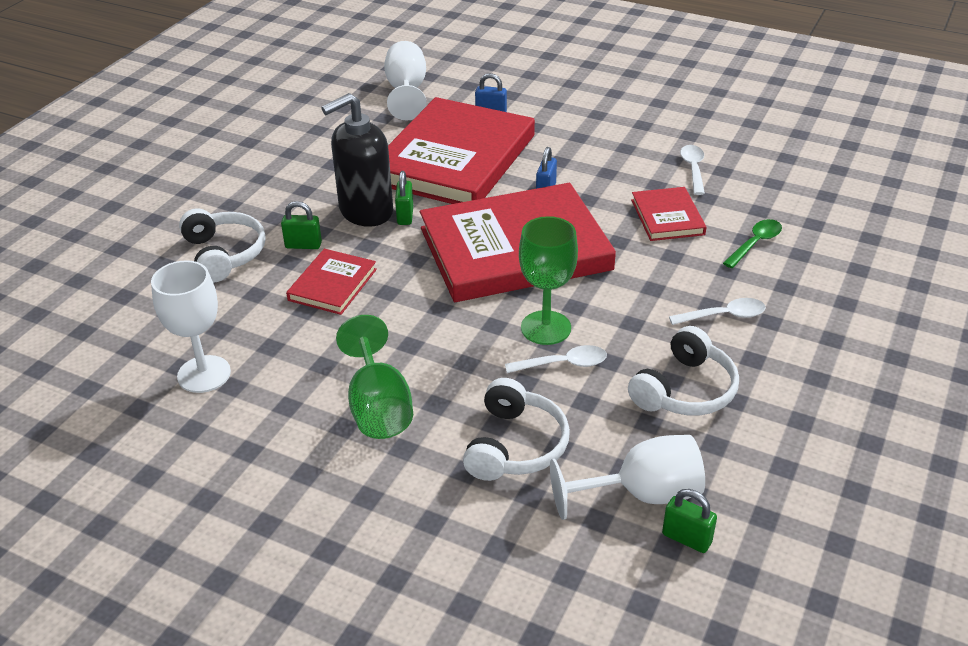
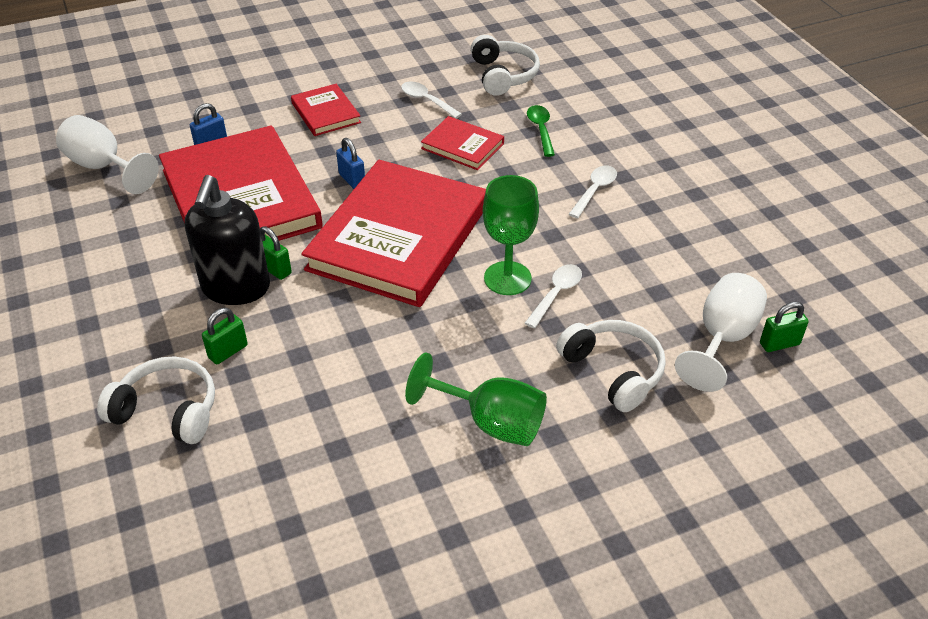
camera: 50 degrees left, 5 degrees up
white goblet [151,260,231,393] -> none
red book [286,249,377,315] -> red book moved to [291,84,361,136]
white headphones [628,326,739,415] -> white headphones moved to [471,35,540,96]

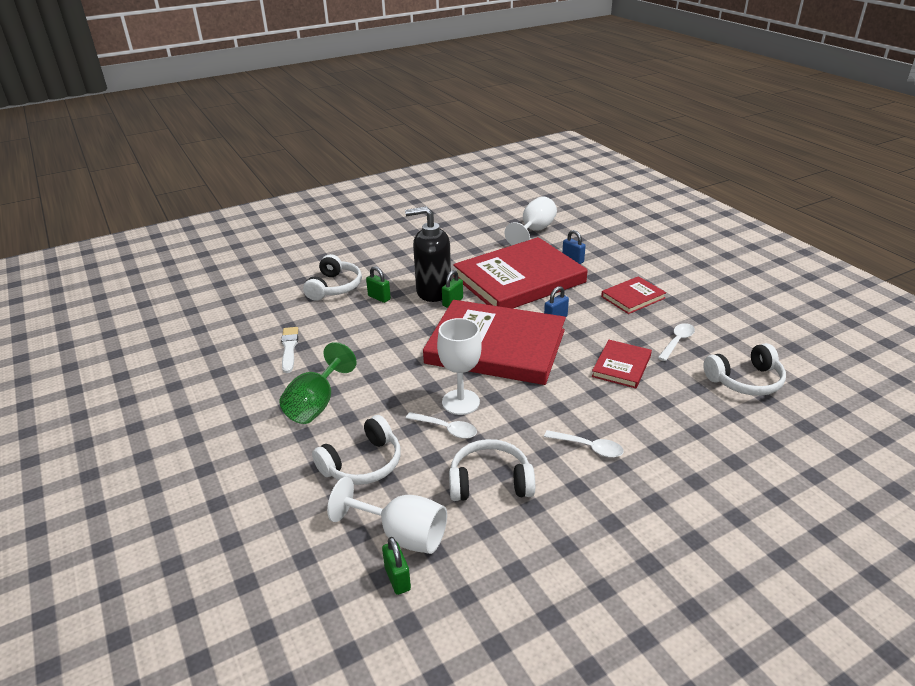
camera: 85 degrees right, 10 degrees down
green goblet [483,175,539,295] -> white goblet [437,318,482,415]
green spoon [527,105,555,157] -> none
none -> white brush [281,327,298,373]
none -> white headphones [449,439,535,501]

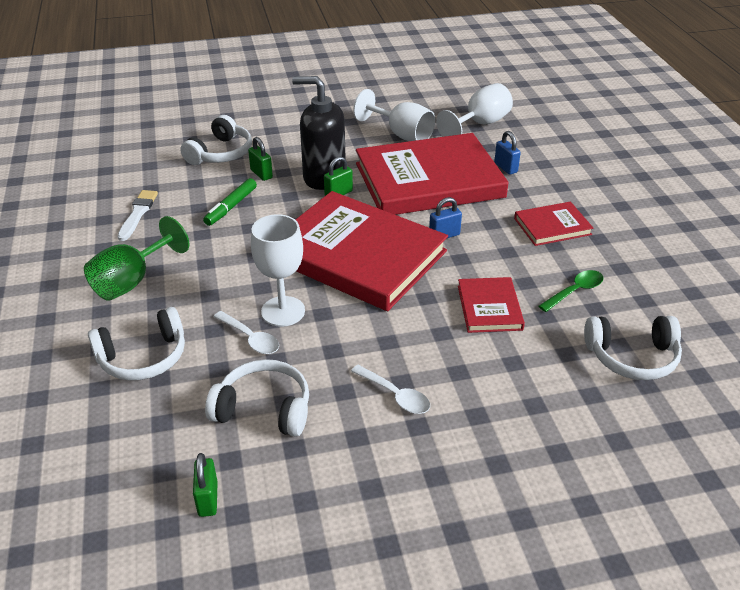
camera: 15 degrees right, 5 degrees up
white goblet [327,477,447,554] -> white goblet moved to [353,89,435,141]
green padlock [382,537,411,595] -> green padlock moved to [193,453,218,517]
red book [592,340,652,388] -> red book turned 45 degrees counterclockwise [458,277,525,333]
white spoon [658,323,695,361] -> green spoon [539,270,603,312]
none -> green marker [203,178,257,226]

